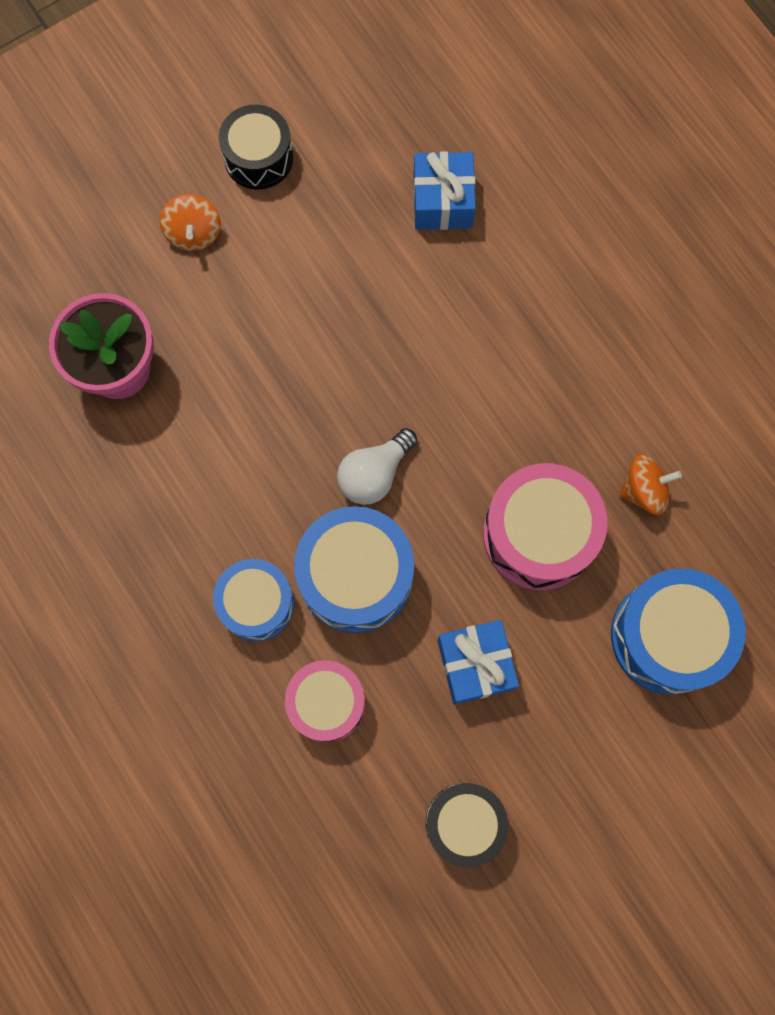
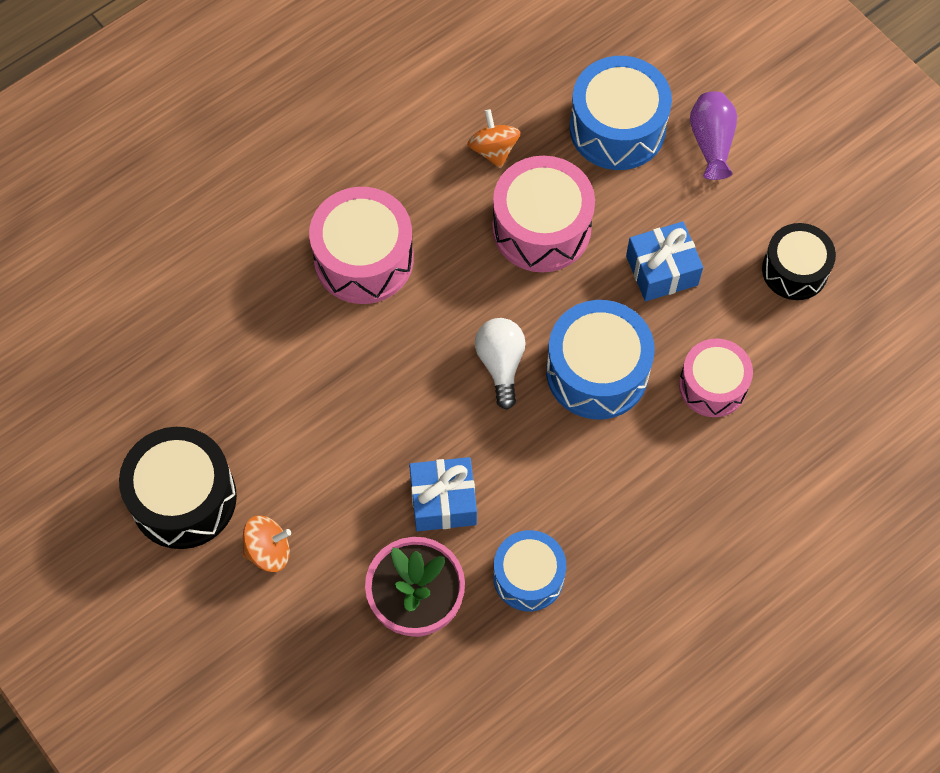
camera: 95 degrees left, 10 degrees down
blue drum [213,559,295,641] -> blue drum moved to [493,530,566,611]
black drum [219,105,293,189] -> black drum [119,427,237,549], size x1.52
white light bulb [337,428,417,505] -> white light bulb turned 135 degrees counterclockwise [475,318,526,410]
blue gift [413,151,476,230] -> blue gift moved to [409,457,477,531]
none -> pink drum [309,187,414,304]
none -> purple vase [690,91,737,180]

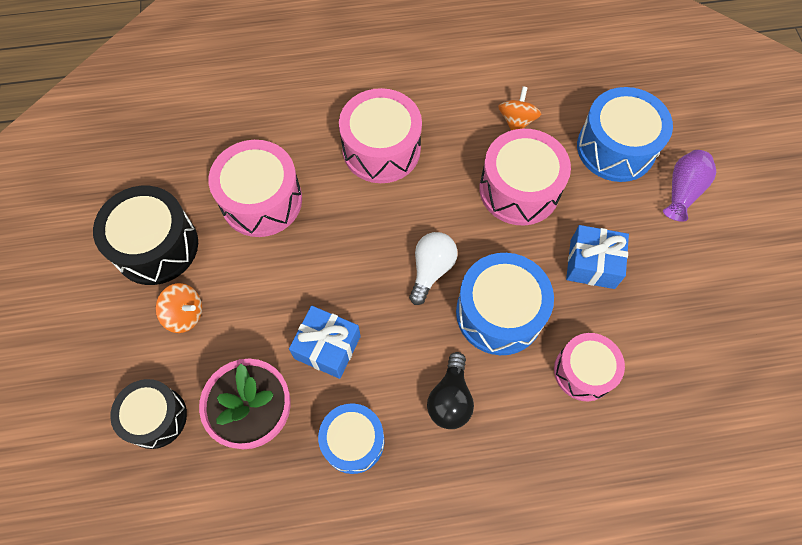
camera: 30 degrees right, 0 degrees up
black drum [762,223,836,300] -> black drum moved to [110,379,187,449]
none -> pink drum [208,140,302,237]
none -> black light bulb [427,352,474,429]

